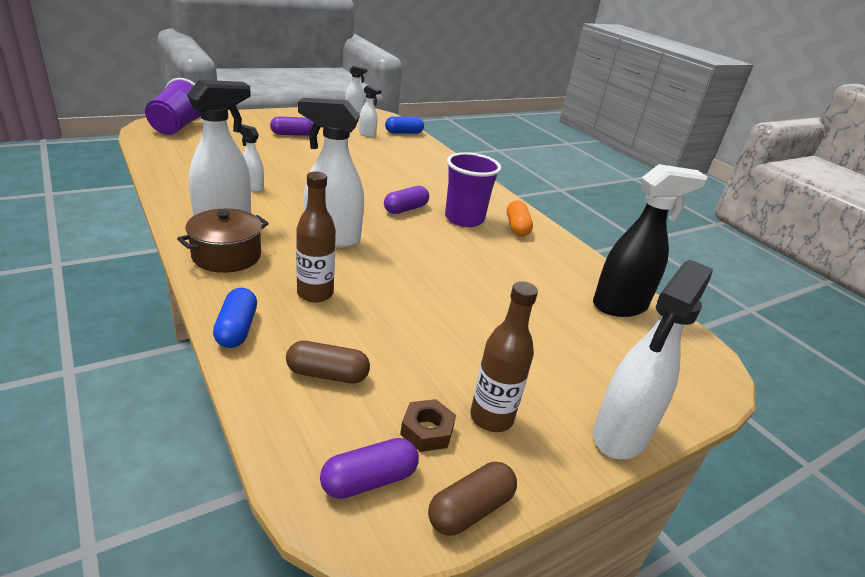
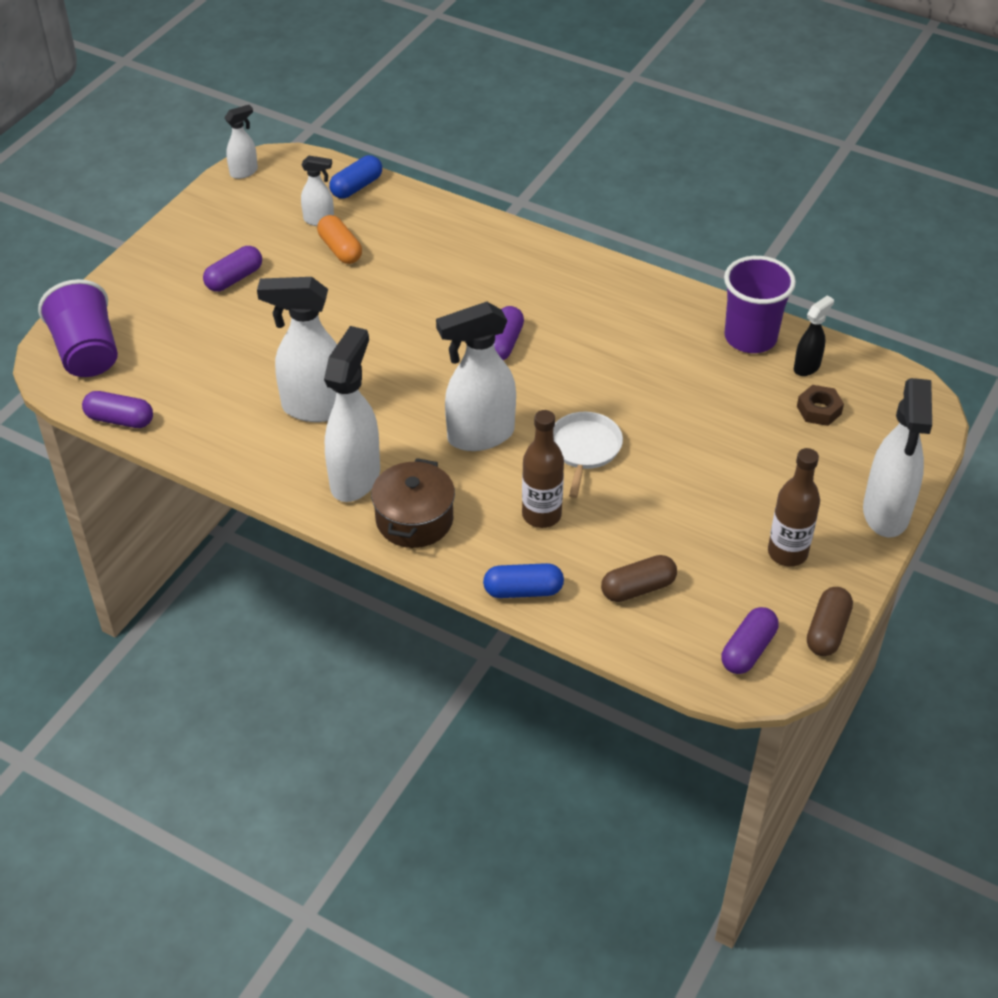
camera: 25 degrees left, 15 degrees up
blue capsule [213,288,257,348] -> blue capsule turned 60 degrees counterclockwise [483,563,564,598]
white spray bottle [240,124,264,192] -> white spray bottle [257,277,337,422], size x1.96
brown nut [400,399,456,452] -> brown nut moved to [797,385,844,426]
purple cup [445,152,501,227] -> purple cup moved to [724,256,796,353]
orange capsule [507,200,533,237] -> orange capsule moved to [317,215,362,264]
black spray bottle [593,164,707,317] -> black spray bottle [794,295,834,376], size x0.51
none -> purple capsule [82,391,153,428]
none -> white pan [553,412,623,498]

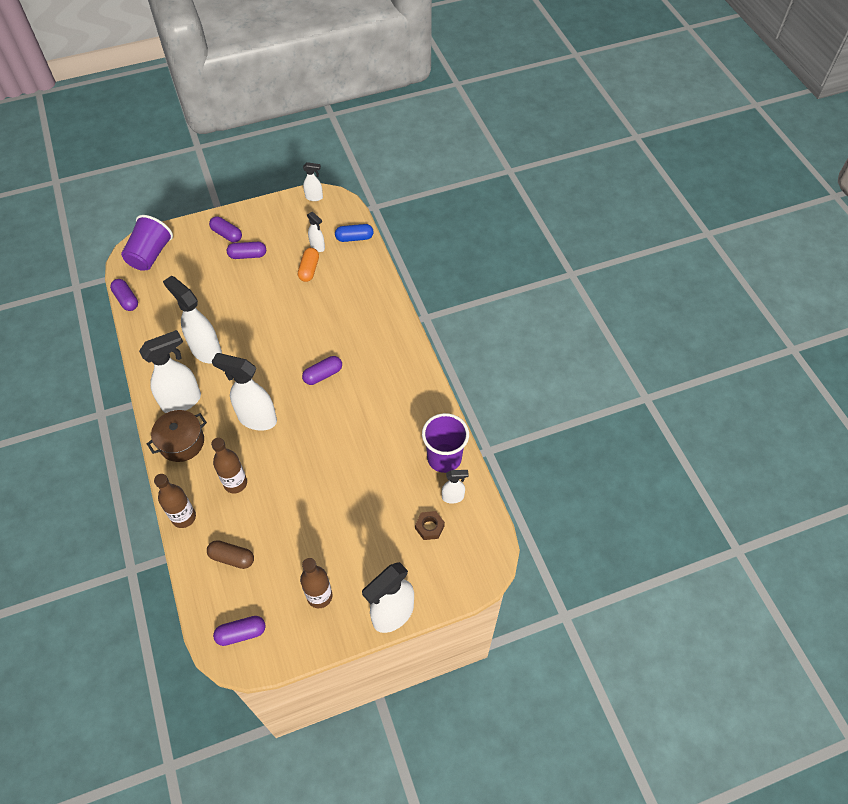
camera: 40 degrees right, 10 degrees up
blue capsule [483,563,564,598] -> brown bottle [154,474,196,528]
white pan [553,412,623,498] -> none
black spray bottle [794,295,834,376] -> white spray bottle [442,470,469,504]
brown capsule [807,587,853,656] -> none
none -> purple capsule [209,216,242,243]

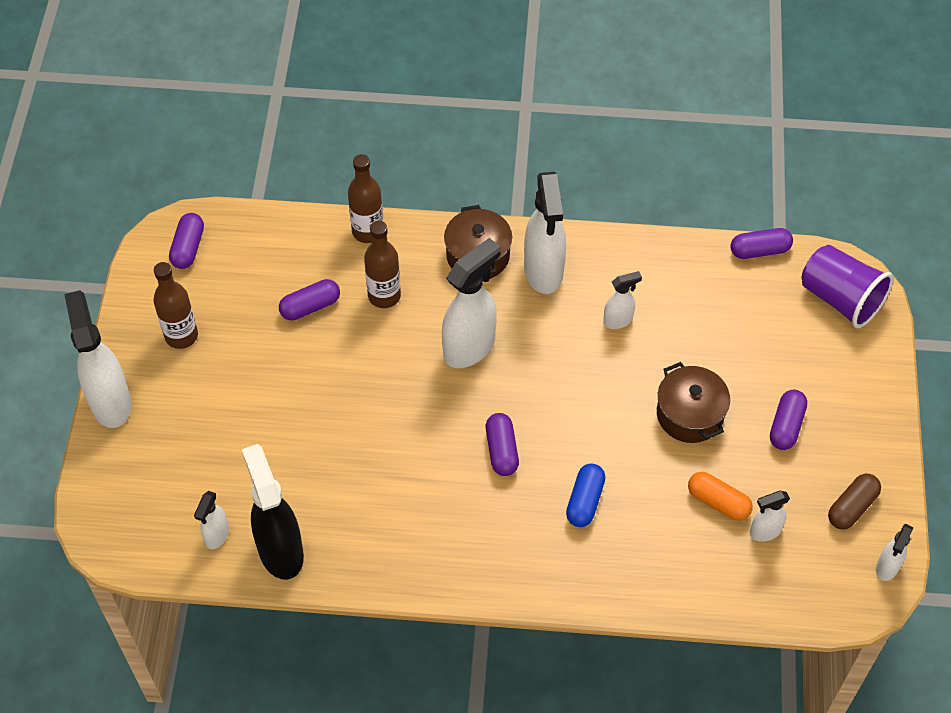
camera: 115 degrees right, 0 degrees up
white spray bottle [163,276,222,364] -> white spray bottle [603,271,642,329], size x0.51
brown capsule [207,540,254,569] -> brown capsule moved to [828,473,881,529]
purple capsule [209,216,242,243] -> purple capsule moved to [279,279,340,321]
blue capsule [335,224,373,242] -> blue capsule moved to [566,463,606,527]
brown nut [415,511,445,540] -> none
purple cup [422,413,469,473] -> black spray bottle [242,444,304,580]
none -> brown pot [657,362,730,443]

